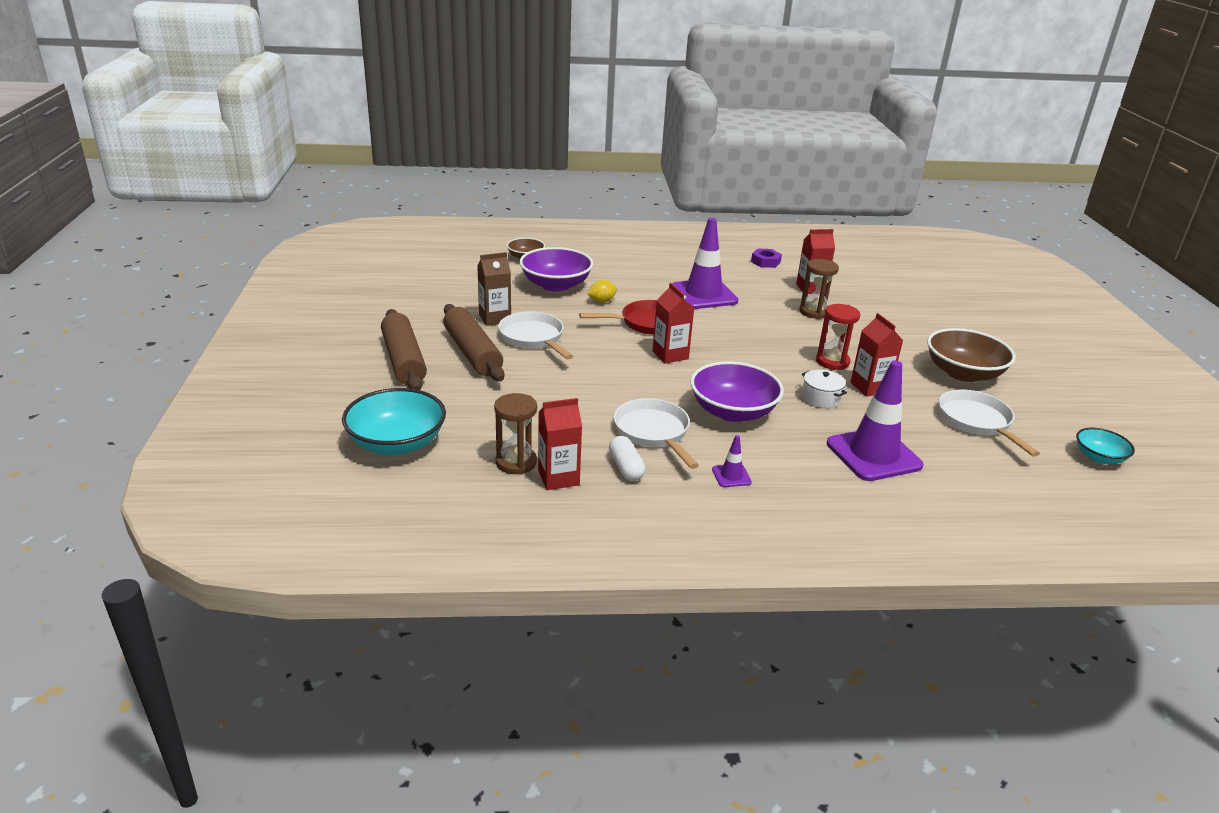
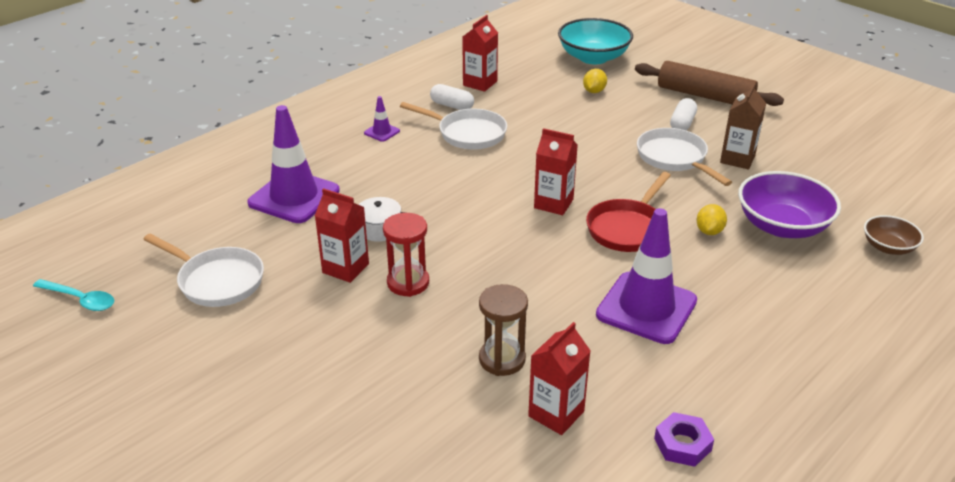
camera: 140 degrees right, 5 degrees up
brown rolling pin [443,304,504,381] -> white capsule [670,98,697,130]
brown hourglass [494,393,537,475] -> none
white pan [498,312,573,360] -> white pan turned 135 degrees counterclockwise [637,128,732,186]
purple bowl [690,361,784,422] -> none
brown bowl [927,328,1016,382] -> none
turquoise bowl [1076,428,1135,464] -> turquoise spoon [33,279,114,311]
none -> yellow lemon [583,69,607,93]

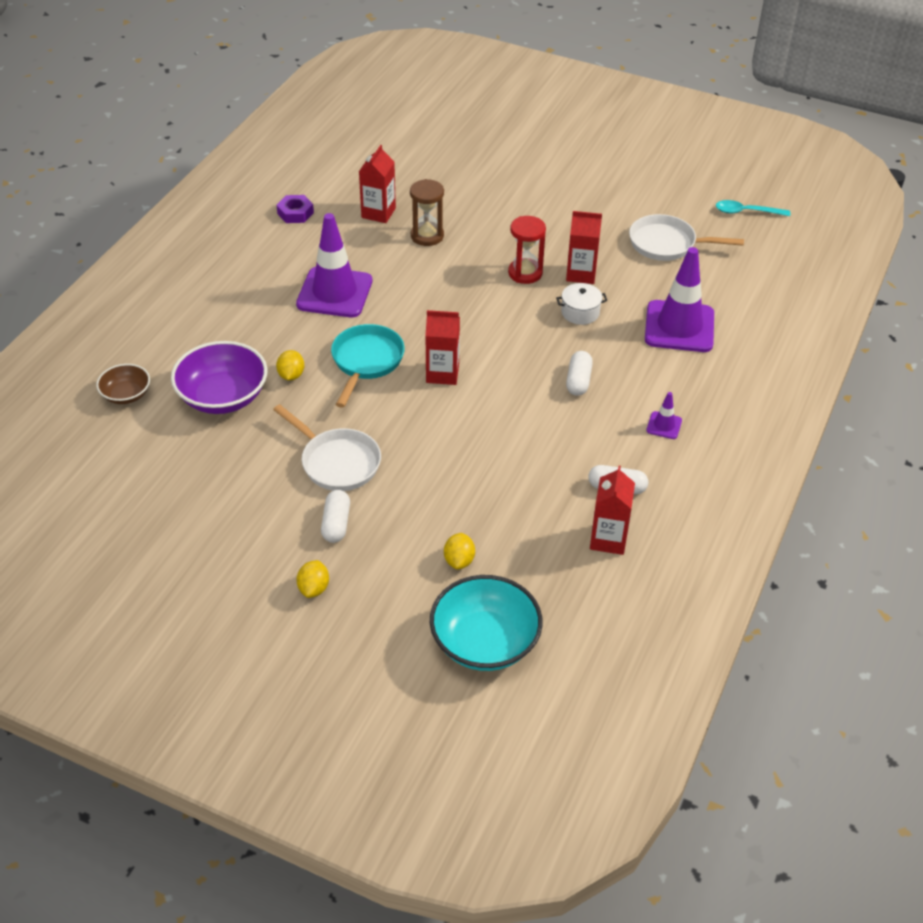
camera: 160 degrees right, 10 degrees up
white pan [400,102,507,150] -> none
red pan [586,172,671,252] -> turquoise pan [331,324,405,408]
brown rolling pin [635,61,784,106] -> yellow lemon [296,560,329,598]
brown carton [720,84,766,169] -> none
none -> white capsule [566,351,593,396]

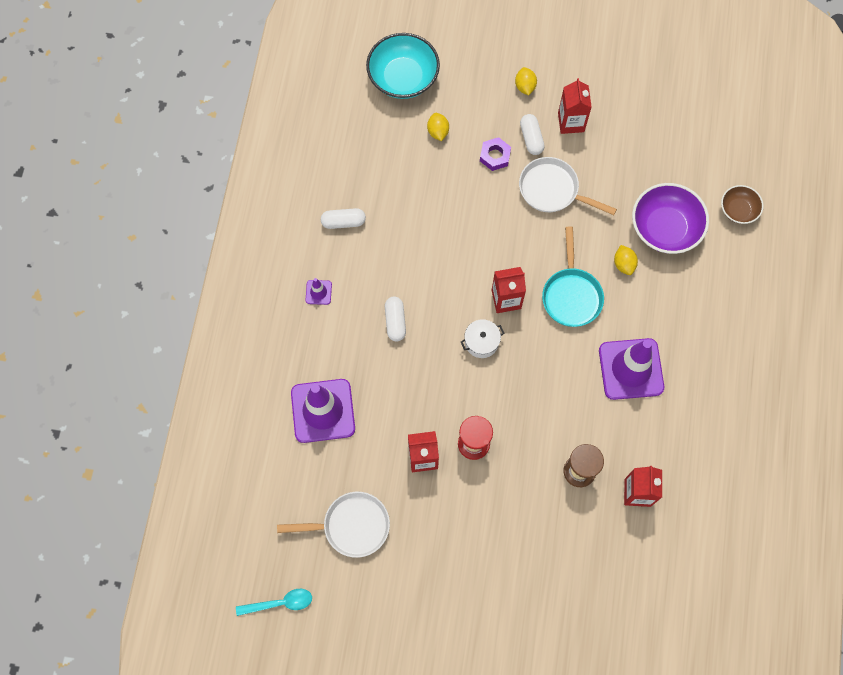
camera: 165 degrees right, 25 degrees up
purple nut [277,195,314,223] -> purple nut moved to [480,137,511,171]
white pot [556,283,607,325] -> white pot moved to [461,319,504,358]
red carton [590,466,635,555] -> red carton moved to [558,78,592,134]

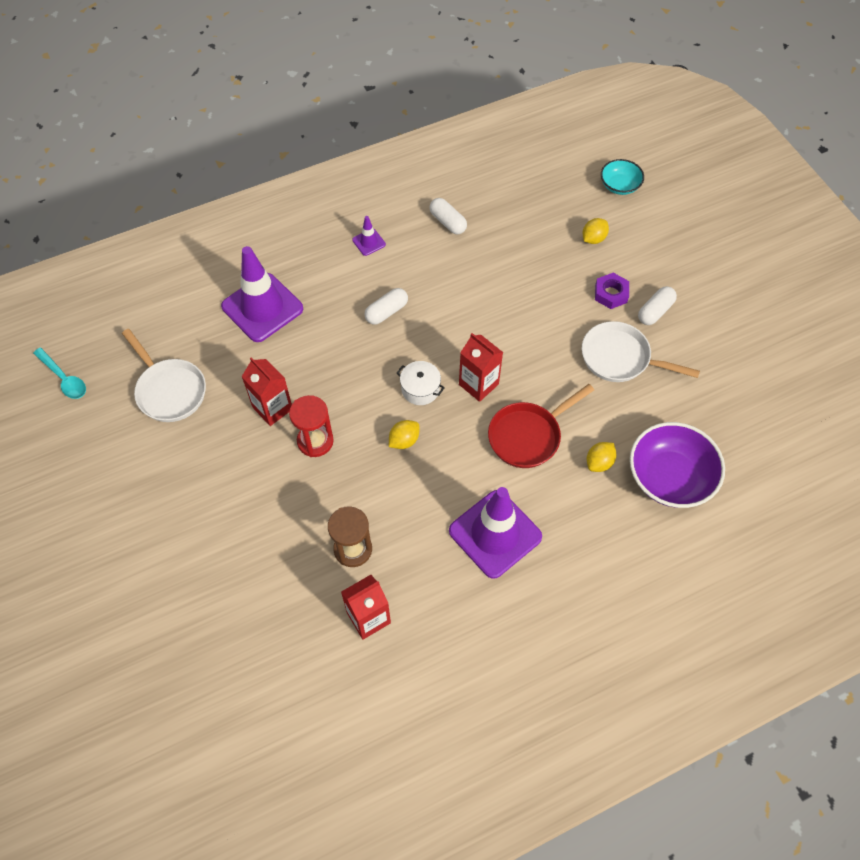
camera: 55 degrees right, 10 degrees down
turquoise bowl [366,33,440,99] -> turquoise bowl [601,159,644,195], size x0.56
yellow lemon [515,67,537,95] -> yellow lemon moved to [389,420,419,449]
white pan [519,157,617,215] -> white pan turned 60 degrees counterclockwise [582,321,700,382]
turquoise pan [542,226,604,327] -> red pan [488,384,594,468]
red carton [558,78,592,134] -> none
brown bowl [721,185,764,224] -> none

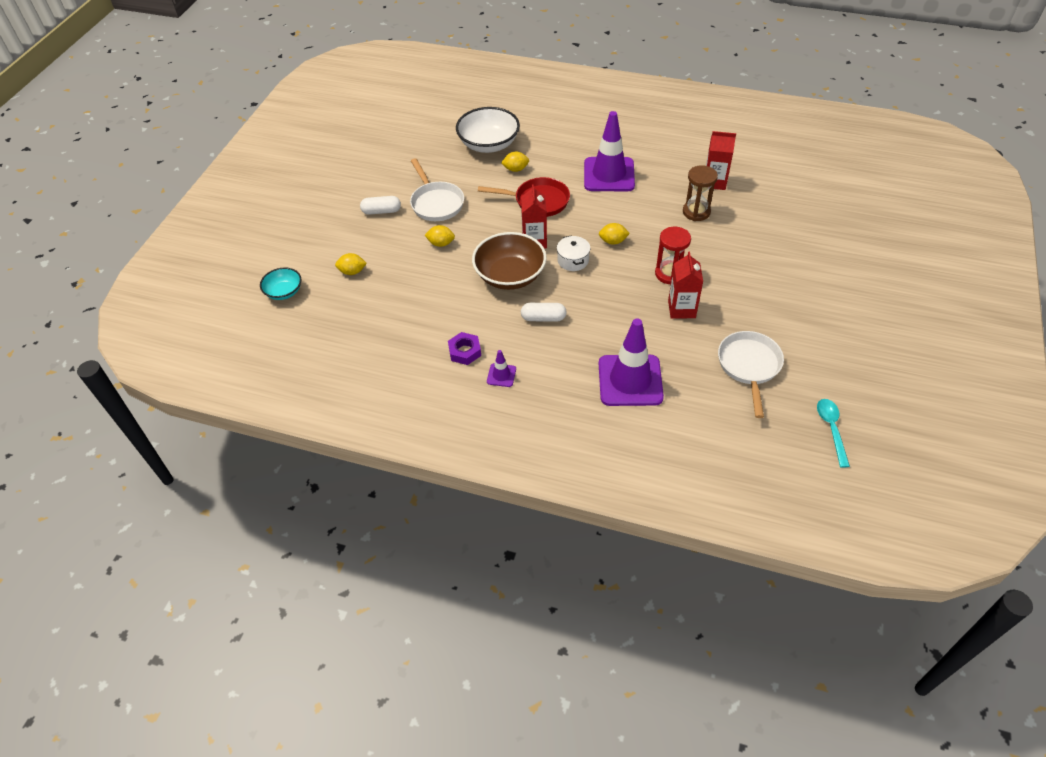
camera: 135 degrees left, 10 degrees down
white capsule [429,198,467,235] -> none
purple nut [595,273,629,309] -> purple nut moved to [448,332,481,365]
purple bowl [630,422,725,508] -> white bowl [456,107,520,153]
none -> yellow lemon [425,225,455,247]
none -> brown bowl [472,232,547,290]

